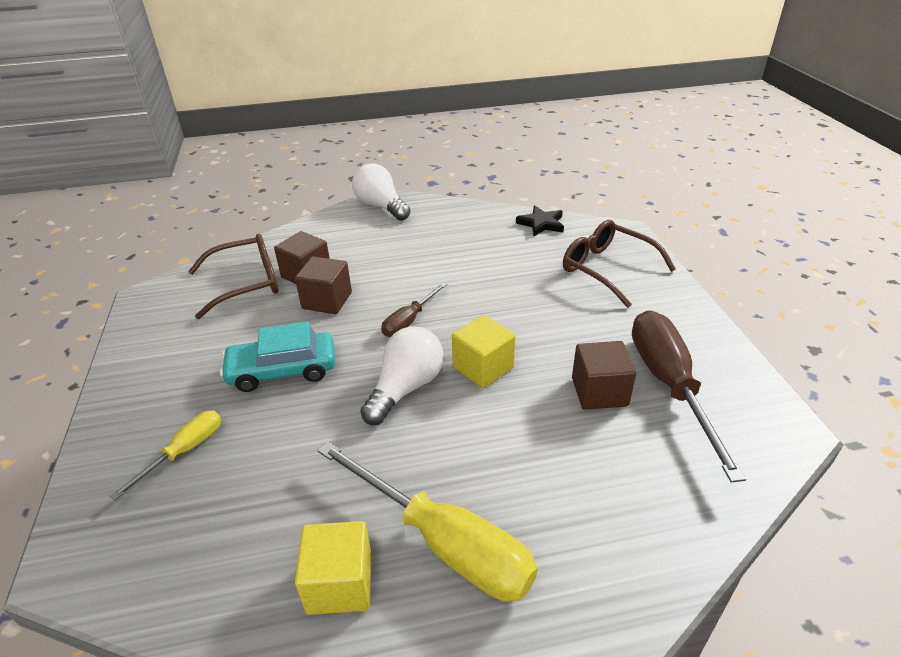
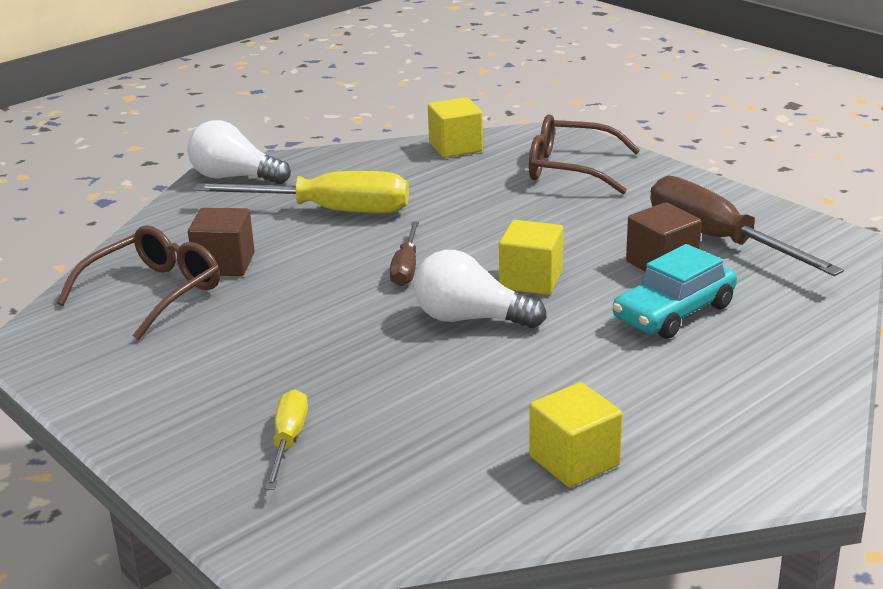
camera: 30 degrees left, 10 degrees down
turquoise car [220,322,335,392] -> turquoise car moved to [613,244,737,339]
brown cube [295,256,352,314] -> none
yellow screwdriver [317,441,537,602] -> yellow screwdriver moved to [193,171,409,213]
white light bulb [360,326,444,425] -> white light bulb turned 75 degrees counterclockwise [414,250,547,328]
black star [516,205,564,236] -> yellow cube [428,97,483,158]

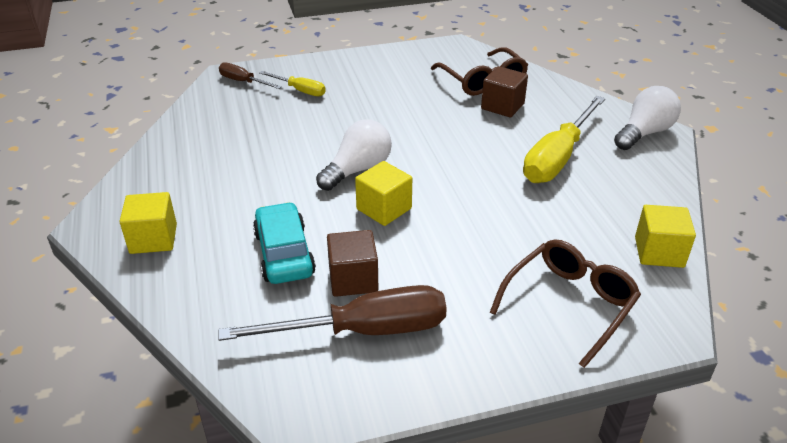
camera: 115 degrees right, 10 degrees up
brown screwdriver [390,221,419,286] -> brown screwdriver moved to [219,62,282,89]
yellow cube [529,382,623,487] -> yellow cube moved to [120,192,177,254]

